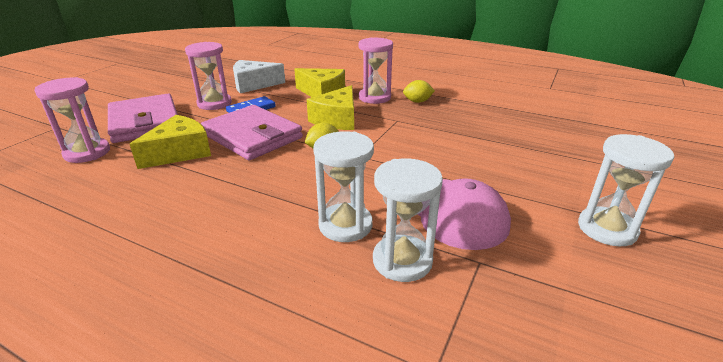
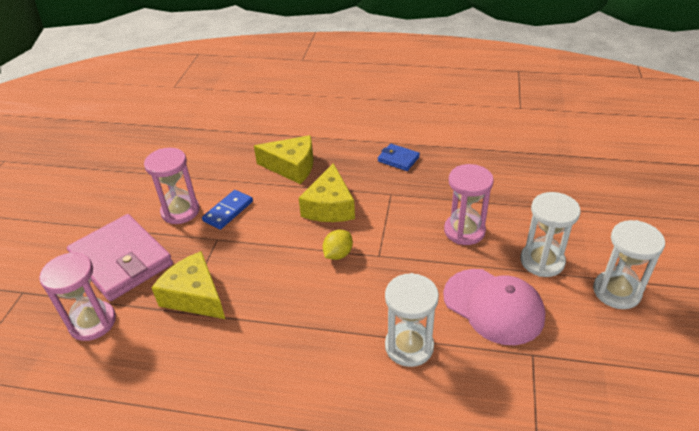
camera: 15 degrees left, 10 degrees up
yellow cheese [130,115,211,169] -> yellow cheese turned 75 degrees counterclockwise [152,251,225,319]
pink wallet [201,105,303,160] -> none
white cheese [233,60,285,93] -> none
pink hourglass [359,37,393,104] -> pink hourglass moved to [444,164,494,245]
white hourglass [373,158,443,282] -> white hourglass moved to [520,192,581,277]
yellow lemon [403,80,435,103] -> blue wallet [378,144,420,171]

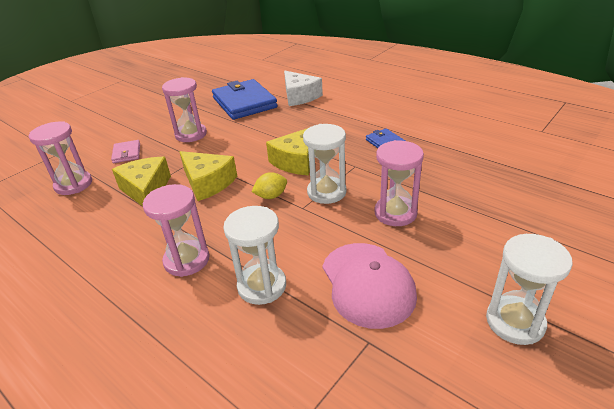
camera: 30 degrees right, 5 degrees down
pink wallet [67,214,173,301] -> pink wallet [111,140,140,163], size x0.46
blue domino [202,190,253,229] -> none
yellow cheese [254,135,314,184] -> yellow cheese moved to [179,151,237,201]
white hourglass [520,192,581,277] -> white hourglass moved to [303,124,346,204]
none -> pink hourglass [143,184,210,277]
none -> blue wallet [212,79,278,120]
none -> white cheese [284,71,323,106]

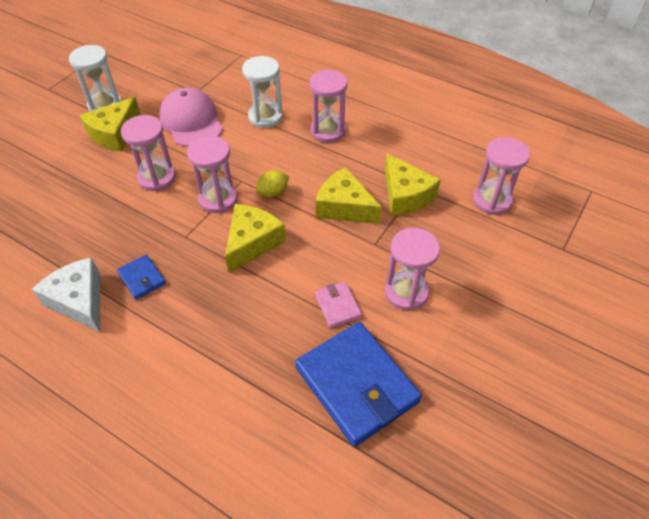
camera: 170 degrees right, 15 degrees up
pink wallet [111,140,140,163] -> pink wallet moved to [315,282,362,328]
white cheese [284,71,323,106] -> white cheese moved to [32,257,100,332]
white hourglass [303,124,346,204] -> pink hourglass [187,136,238,213]
none -> yellow cheese [80,97,141,152]

